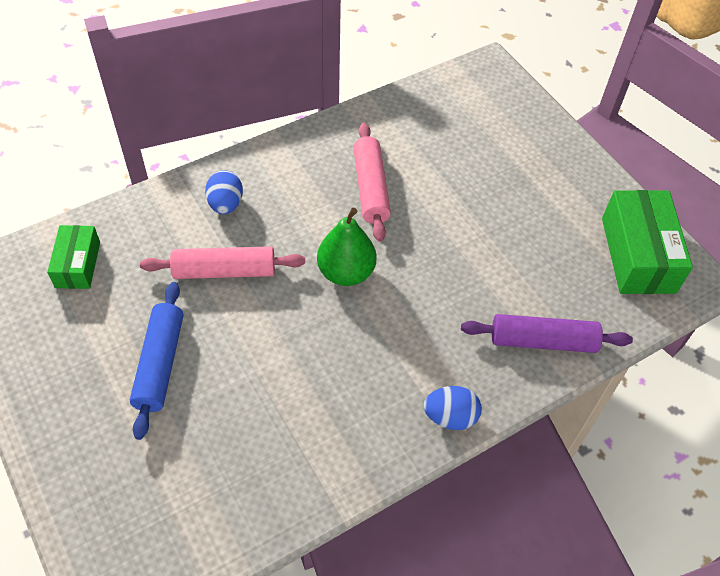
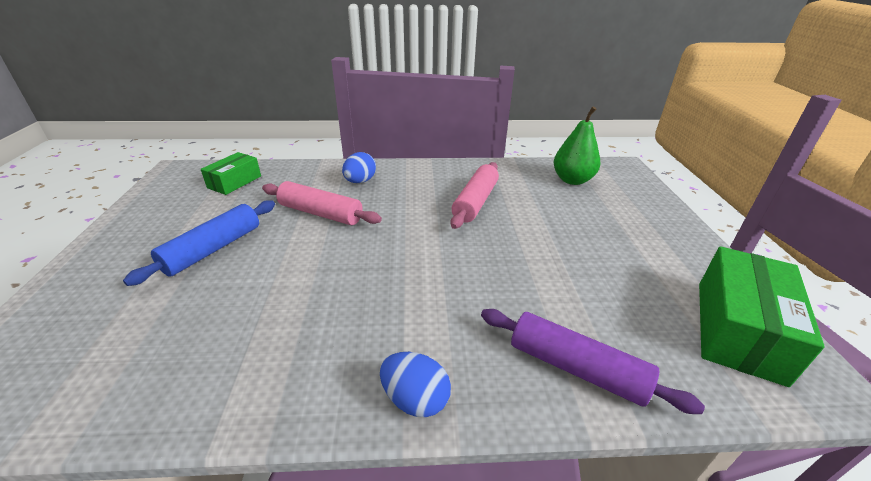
camera: 30 degrees right, 20 degrees down
green pear [317,208,377,286] -> green pear moved to [553,106,600,185]

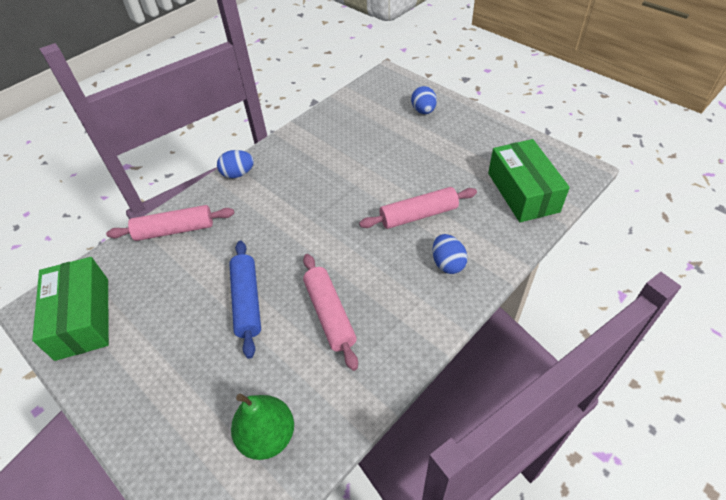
camera: 140 degrees right, 15 degrees up
blue rolling pin [123,200,275,286] -> blue rolling pin moved to [229,241,261,359]
green box [201,152,261,195] -> green box [488,139,570,222], size x1.69
purple rolling pin [481,309,705,414] -> pink rolling pin [106,205,235,241]
none -> blue egg [411,86,437,114]

